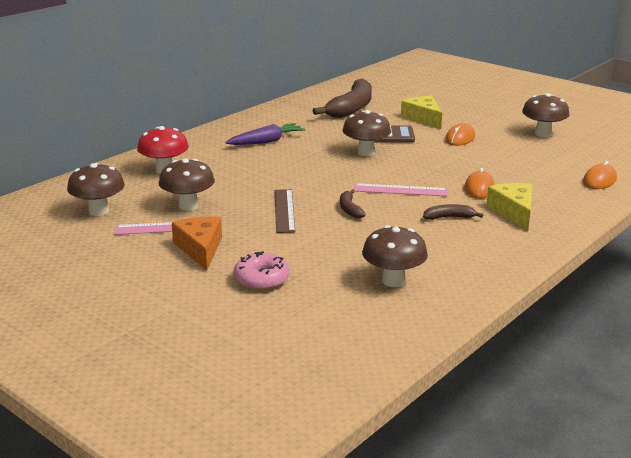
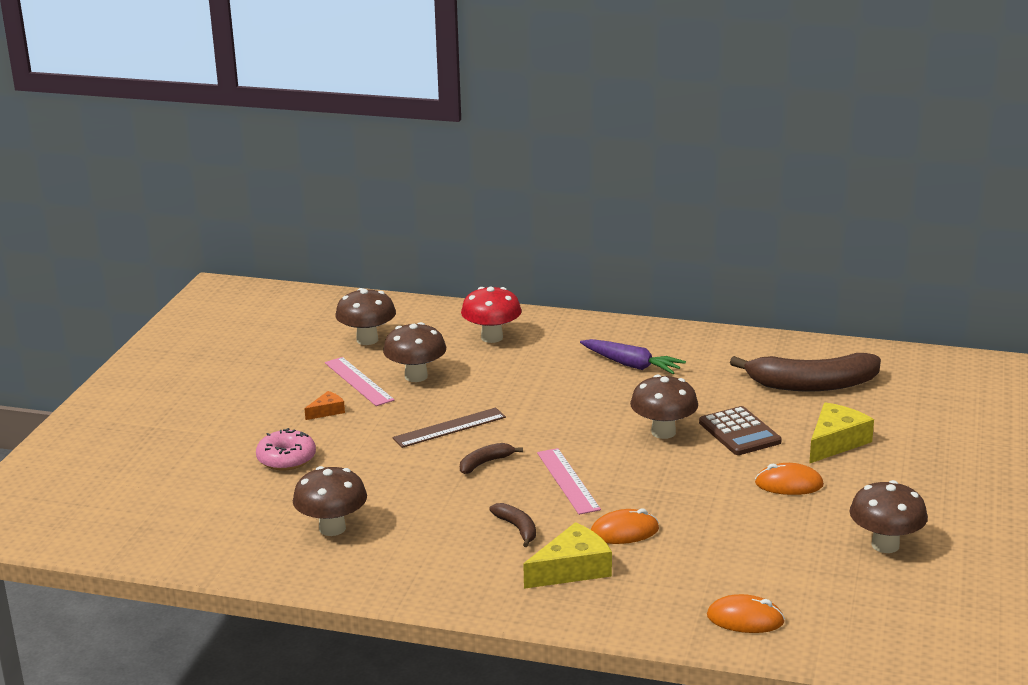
camera: 65 degrees right, 0 degrees up
orange cheese [172,216,222,270] -> orange cheese [304,391,345,420], size x0.53

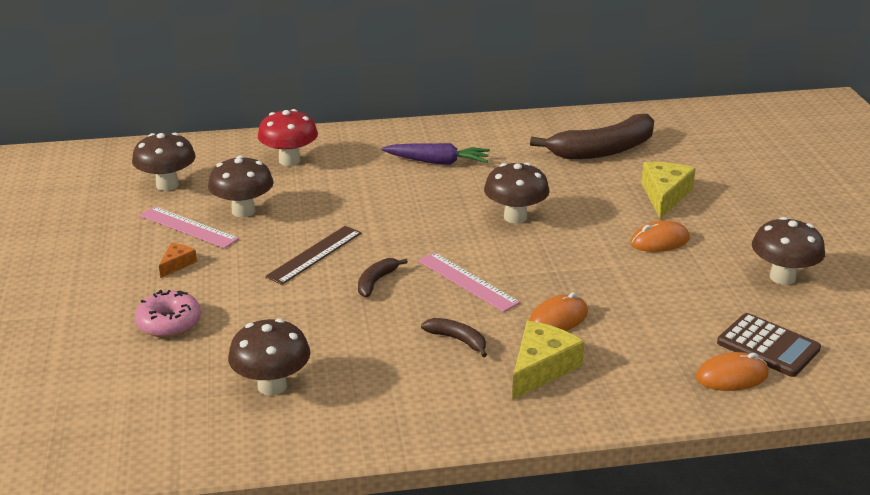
camera: 25 degrees left, 5 degrees up
brown calculator [699,406,782,455] -> brown calculator moved to [717,313,821,377]

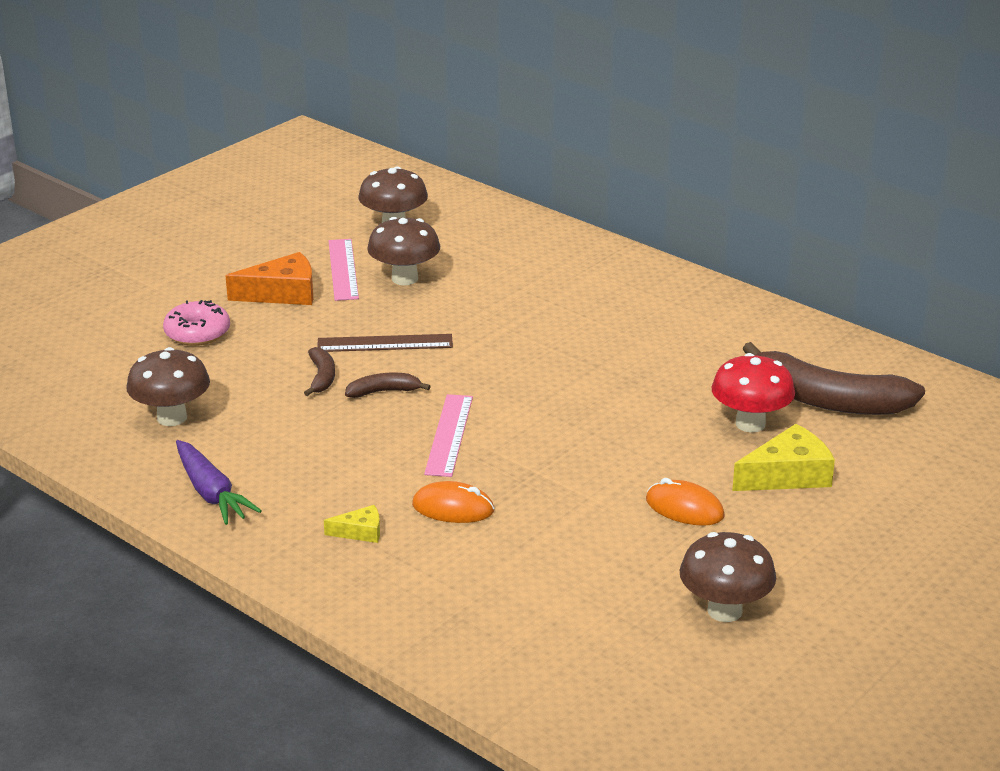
camera: 50 degrees right, 0 degrees up
orange cheese [159,243,197,278] -> orange cheese [226,252,313,305], size x1.87
red mushroom [258,109,318,166] -> red mushroom moved to [711,353,795,433]
purple carrot [381,143,490,165] -> purple carrot moved to [176,440,262,525]
brown banana [421,318,487,357] -> brown banana moved to [304,347,335,396]
brown mushroom [484,162,550,223] -> none
yellow cheese [512,321,585,400] -> yellow cheese [324,505,380,543], size x0.53
orange mouse [696,352,769,391] -> none
brown calculator [717,313,821,377] -> none

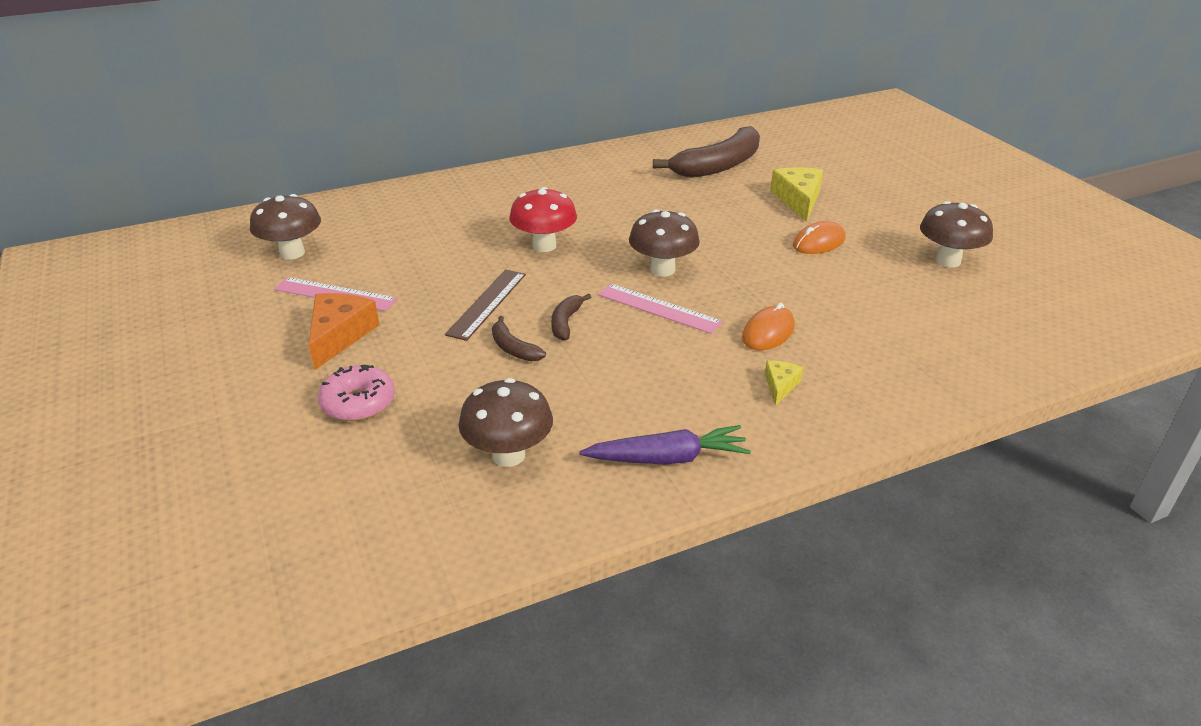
camera: 65 degrees left, 5 degrees up
brown banana [304,347,335,396] -> brown banana turned 150 degrees counterclockwise [492,316,546,361]
brown mushroom [367,217,440,285] -> brown mushroom moved to [629,209,700,277]
red mushroom [711,353,795,433] -> red mushroom moved to [509,187,577,252]

